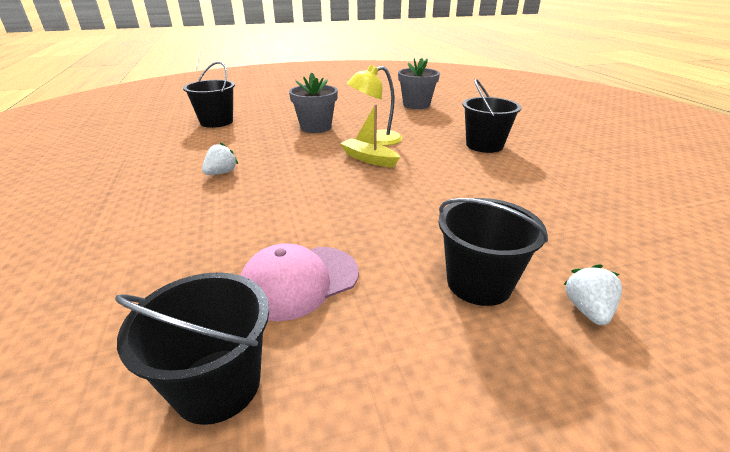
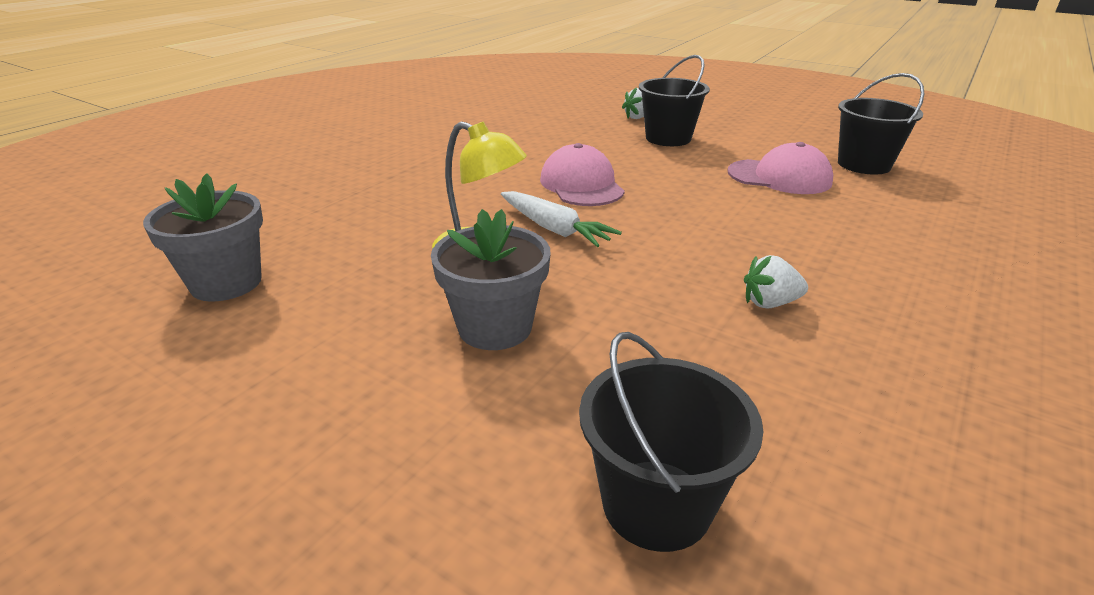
camera: 130 degrees left, 0 degrees up
yellow boat [340,104,400,167] -> white carrot [501,191,622,247]
black bucket [462,79,521,153] -> none
none -> pink cap [540,143,625,206]

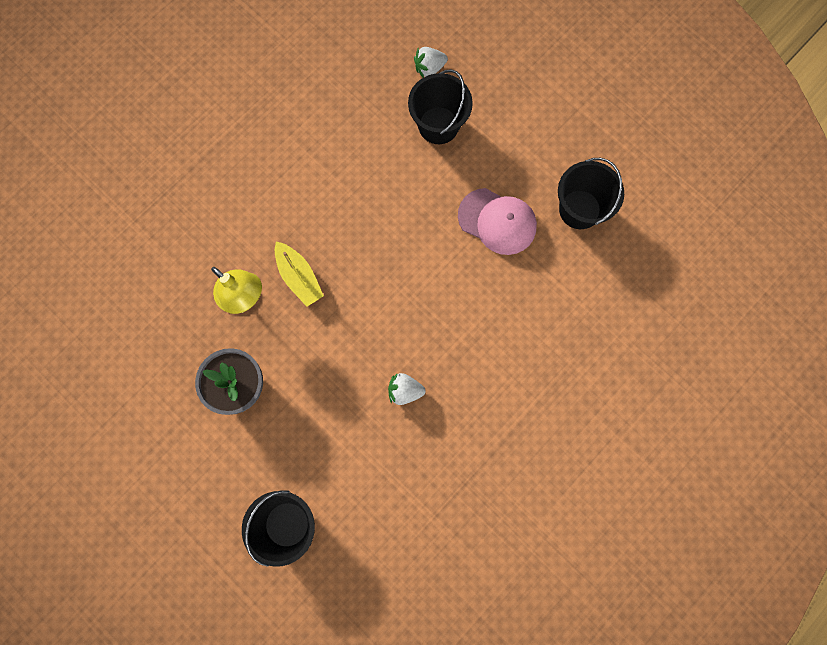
camera: 10 degrees right, 45 degrees up
grey flower pot [143,173,263,302] -> none
white carrot [501,191,622,247] -> yellow boat [275,242,324,307]
pink cap [540,143,625,206] -> none

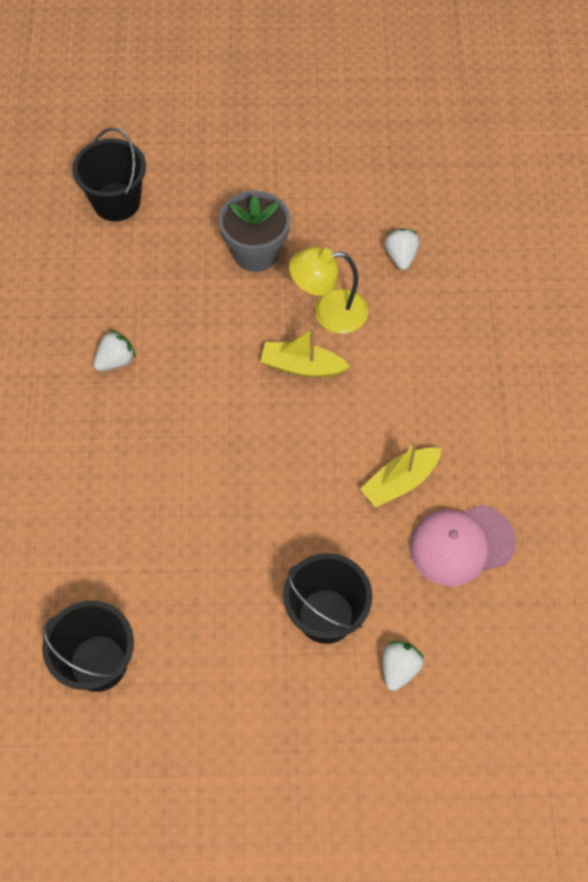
camera: 135 degrees right, 15 degrees down
pink cap [458,188,537,255] -> pink cap moved to [409,505,516,586]
none -> yellow boat [360,441,442,508]
none -> white strawberry [385,229,420,270]

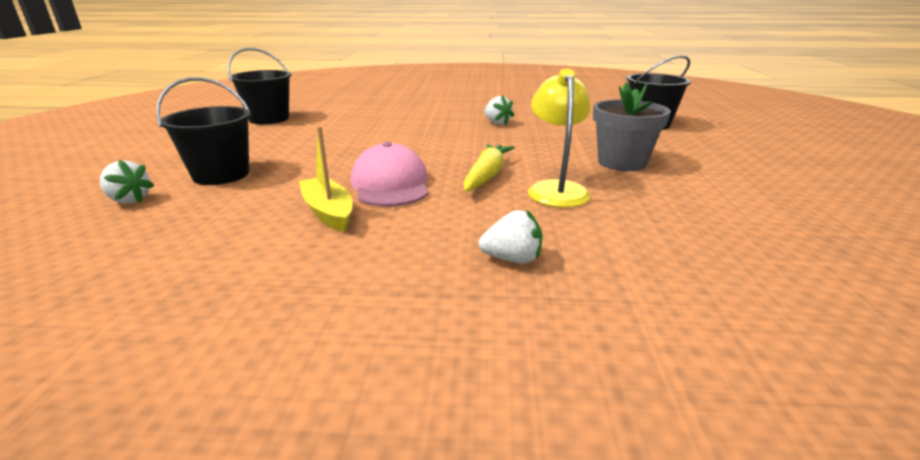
camera: 95 degrees right, 35 degrees down
yellow boat [260,327,350,377] -> yellow carrot [463,144,515,192]
white strawberry [385,229,420,270] -> white strawberry moved to [479,209,542,264]
pink cap [409,505,516,586] -> pink cap moved to [351,142,428,207]

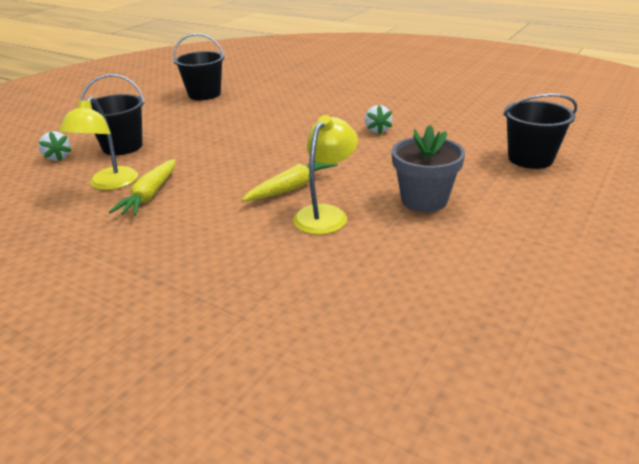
camera: 30 degrees right, 5 degrees up
yellow boat [299,126,352,232] -> yellow carrot [109,159,175,216]
pink cap [351,142,428,207] -> none
white strawberry [479,209,542,264] -> none
none -> yellow lamp [59,97,138,190]

